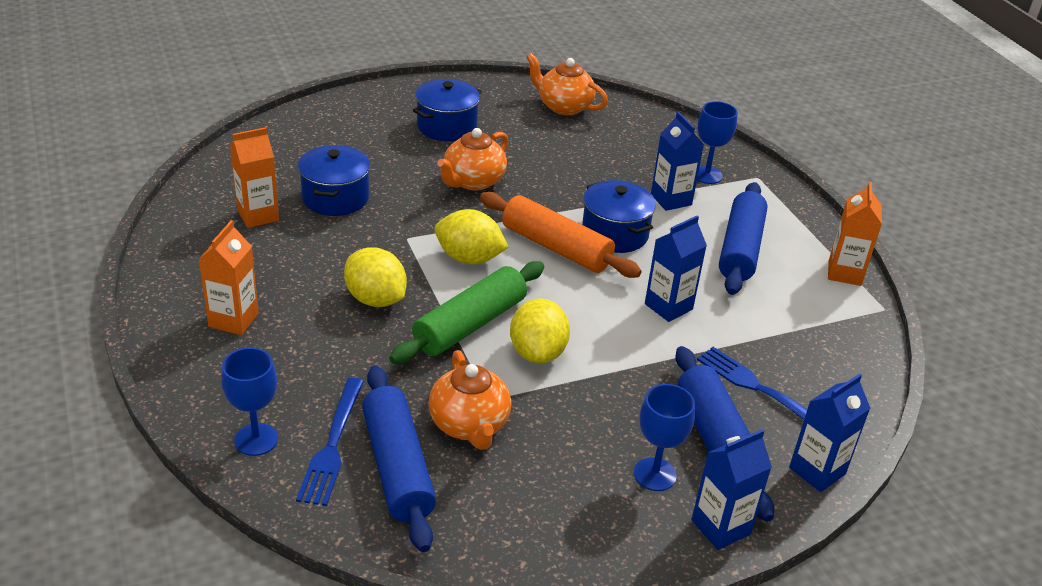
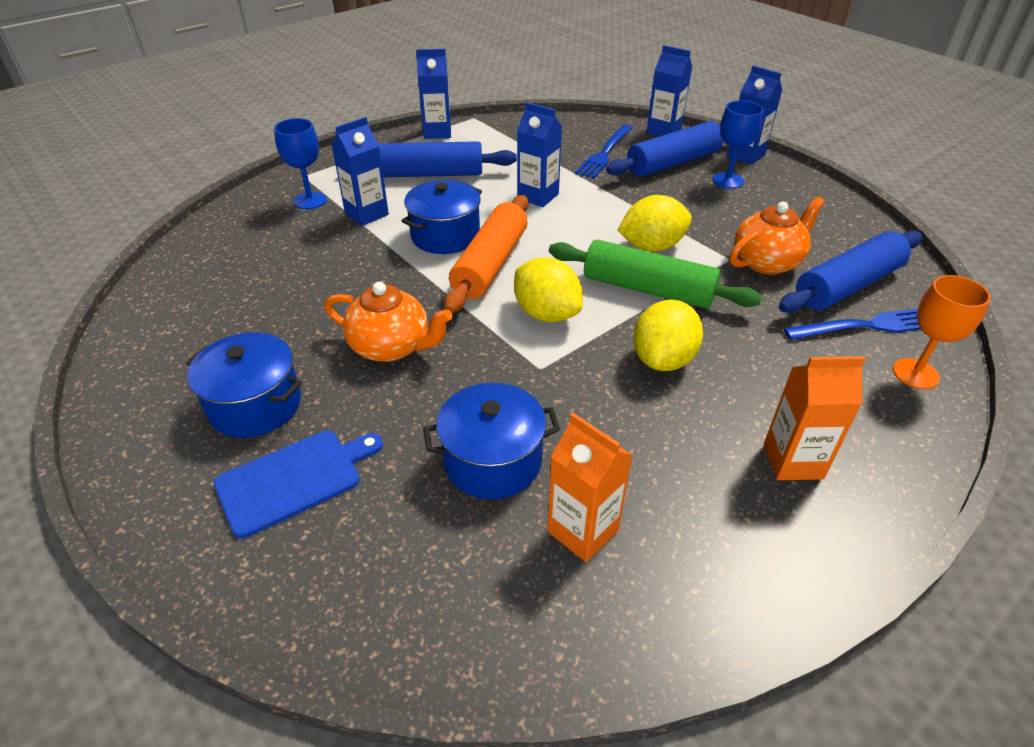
camera: 105 degrees left, 5 degrees up
blue goblet [221,348,278,456] -> orange goblet [893,275,991,389]
yellow lemon [435,209,509,264] -> yellow lemon turned 45 degrees counterclockwise [514,257,583,322]
orange teapot [526,53,608,115] -> none
orange carton [828,182,882,286] -> blue carton [416,49,451,139]
none -> blue cutting board [214,430,383,538]

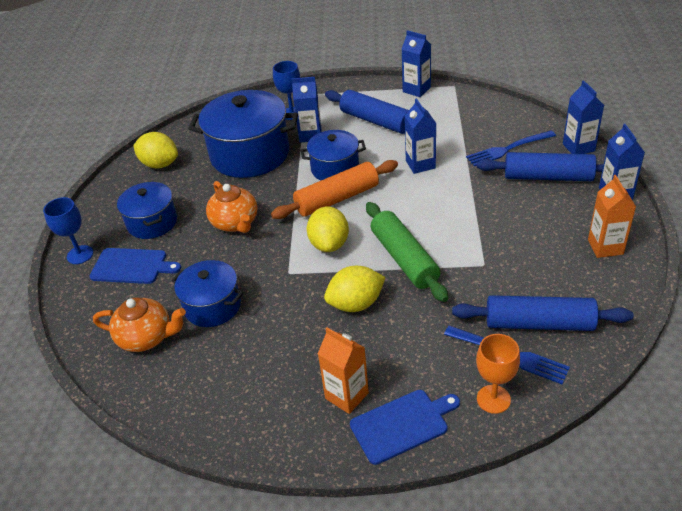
camera: 45 degrees right, 0 degrees up
orange carton [547,413,633,562] -> orange carton moved to [588,175,636,258]
yellow lemon [617,195,692,252] -> yellow lemon moved to [133,132,178,168]
blue goblet [712,100,763,189] -> blue goblet moved to [43,197,93,264]
orange teapot [730,197,825,275] -> orange teapot moved to [93,297,186,352]
none -> blue pot [189,90,298,178]
none -> blue cutting board [350,390,460,465]

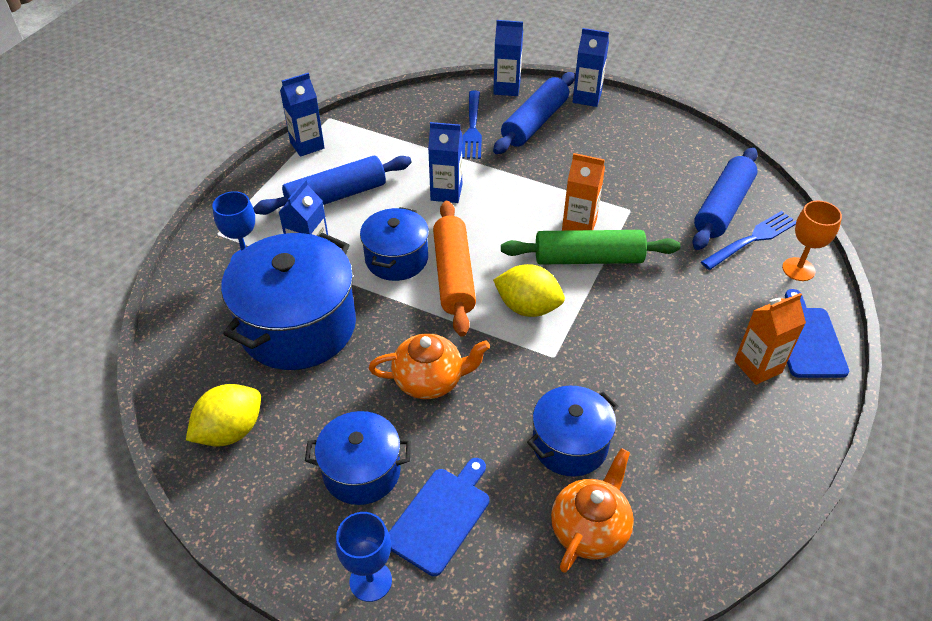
camera: 70 degrees left, 5 degrees up
yellow lemon [324,266,386,312] -> none
orange carton [588,175,636,258] -> orange carton moved to [562,153,605,231]

